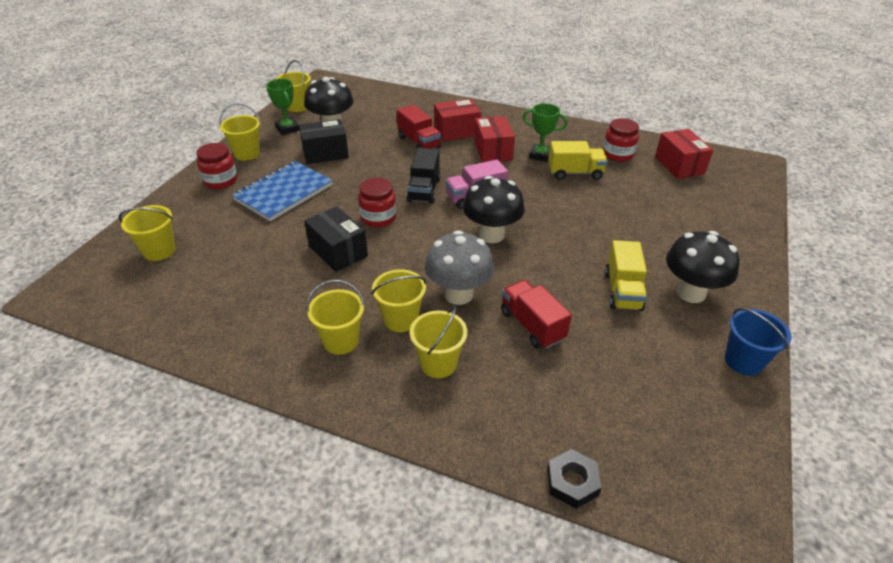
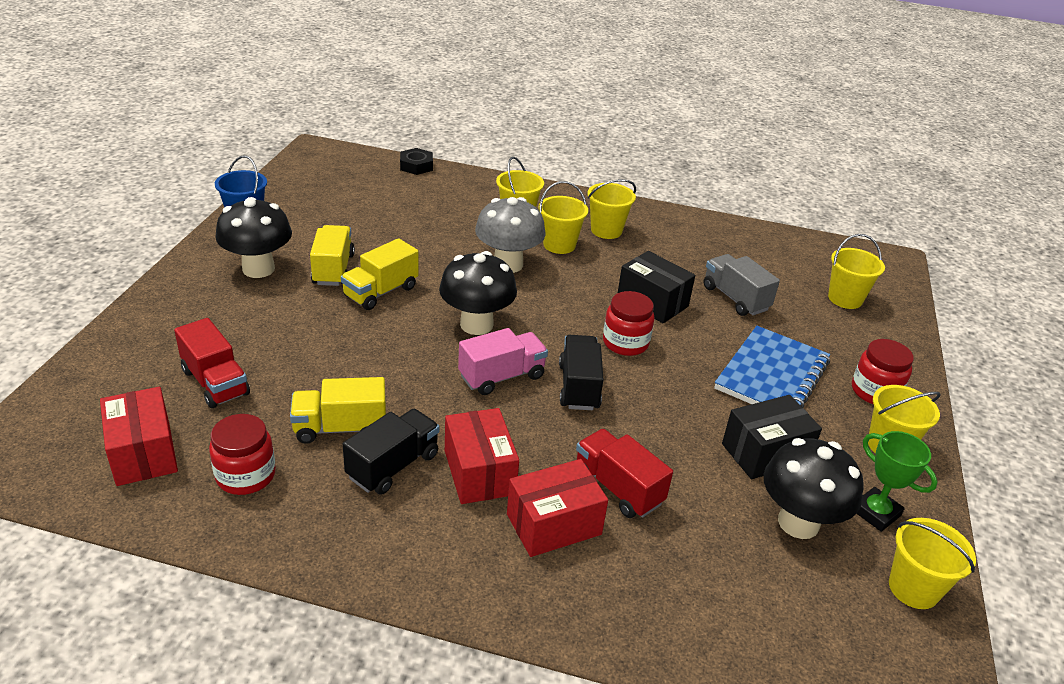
camera: 170 degrees right, 5 degrees down
red truck [501,280,572,349] -> red truck moved to [174,318,250,408]
green trophy [523,103,568,162] -> black truck [343,409,440,495]
none -> yellow truck [341,238,419,310]
none -> grey truck [704,254,780,316]

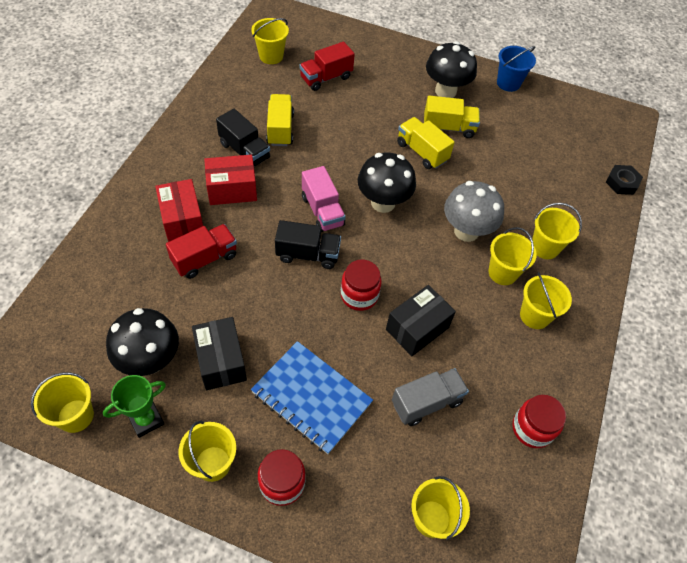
camera: 95 degrees right, 20 degrees up
red box [100,387,178,486] -> yellow bucket [251,18,289,64]
red jar [209,414,276,495] -> red jar moved to [513,395,566,448]

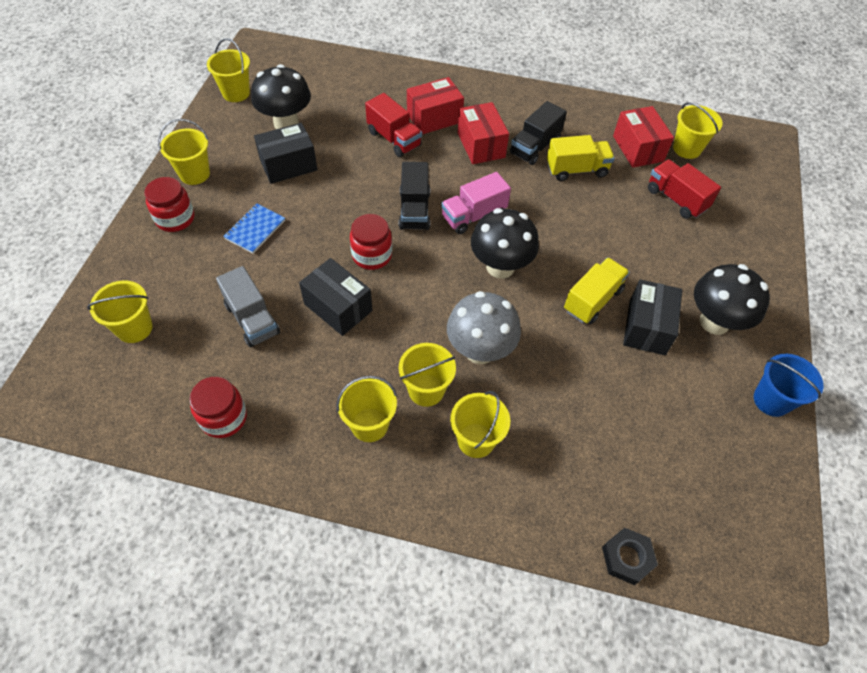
camera: 85 degrees right, 0 degrees up
green trophy [103,375,166,438] -> none
blue notebook [251,341,373,454] -> blue notebook [223,204,285,254], size x0.56
yellow truck [424,96,480,138] -> black box [623,279,682,355]
none -> red box [613,106,674,168]

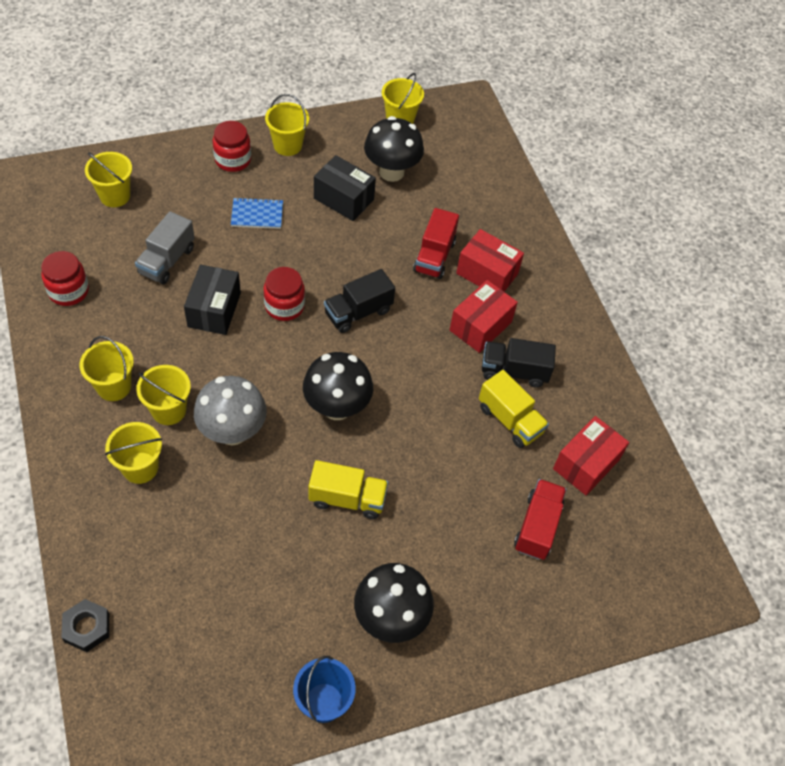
camera: 55 degrees right, 0 degrees up
pink truck [441,172,511,234] -> none
black box [623,279,682,355] -> none
yellow bucket [673,102,723,159] -> none

